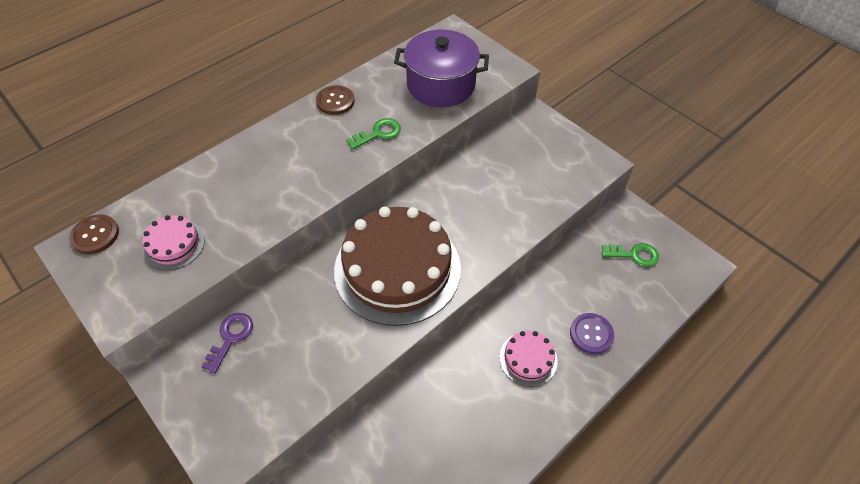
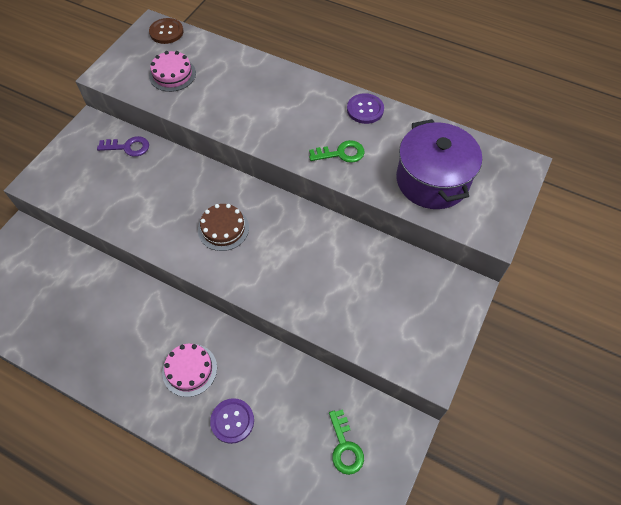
camera: 70 degrees right, 5 degrees up
brown button [316,85,355,115] -> purple button [347,93,384,124]
brown cake [334,207,461,326] -> brown cake [198,204,249,251], size x0.45
green key [346,118,401,150] -> green key turned 45 degrees counterclockwise [309,140,365,163]

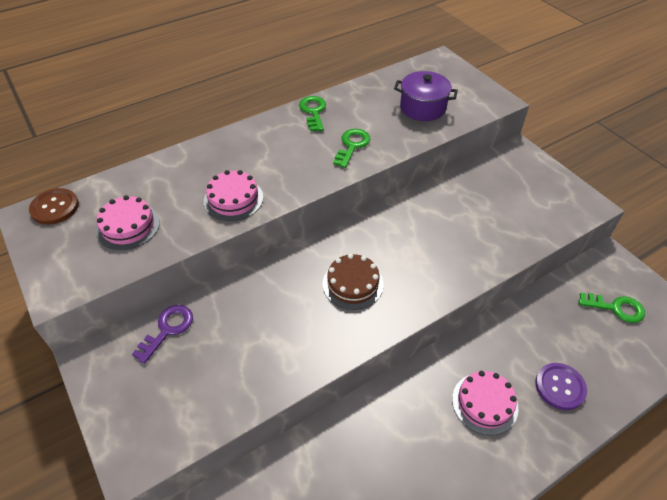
camera: 60 degrees left, 10 degrees down
purple button [347,93,384,124] -> green key [299,96,326,131]
purple pot [396,119,482,209] -> purple pot [394,71,458,121], size x0.65
none -> pink cake [204,170,263,221]

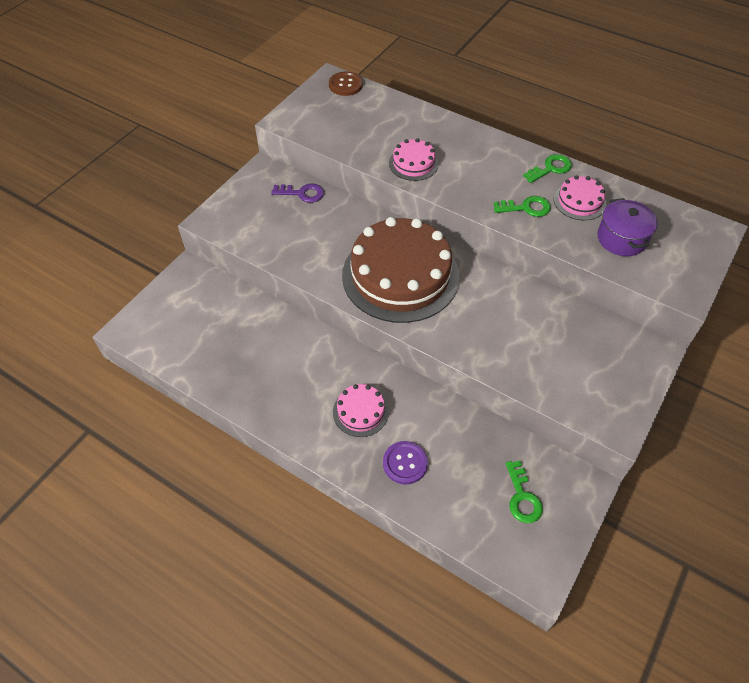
camera: 65 degrees right, 5 degrees up
pink cake [96,195,160,250] -> pink cake moved to [554,175,606,220]
brown cake [323,254,384,310] -> brown cake [342,217,459,323], size x2.23

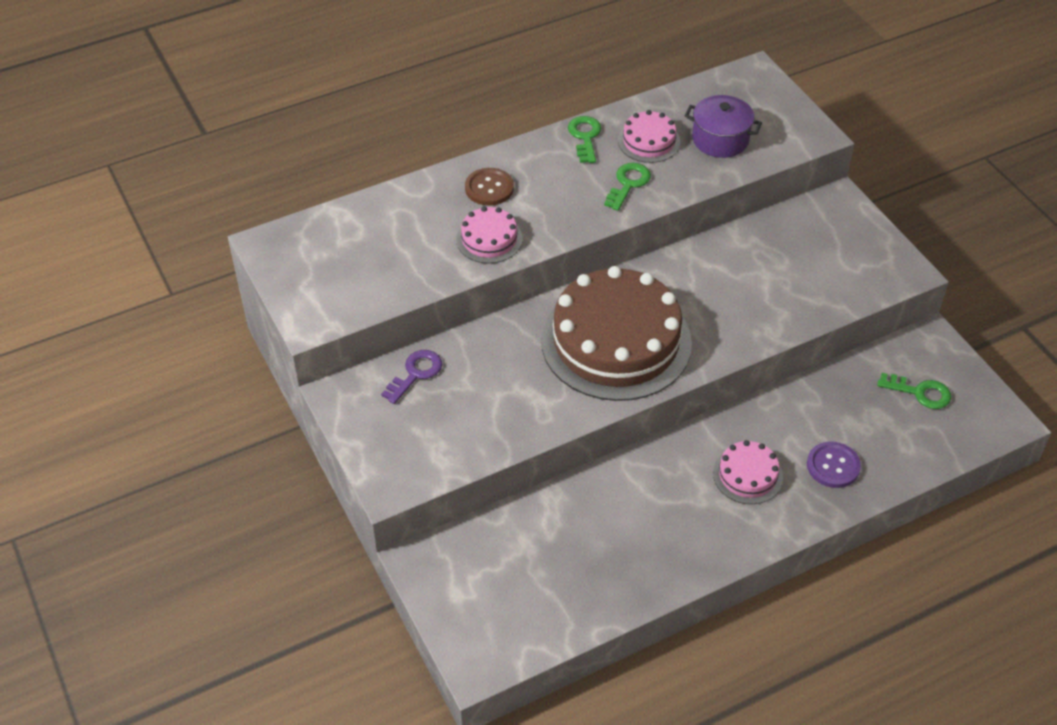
camera: 60 degrees left, 5 degrees down
brown button [329,72,363,96] -> brown button moved to [465,168,514,206]

